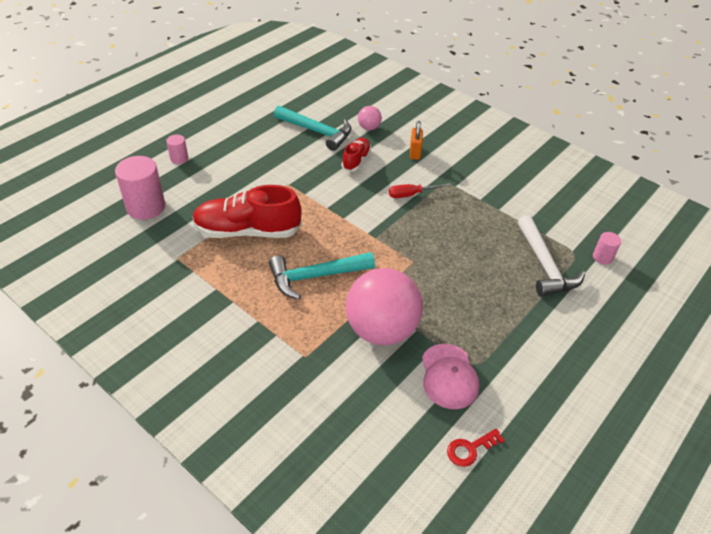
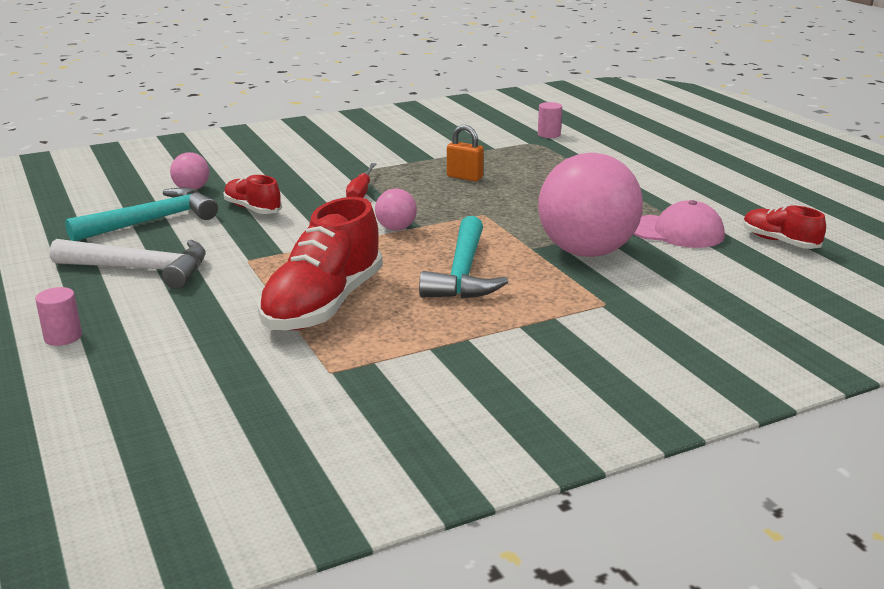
camera: 65 degrees left, 20 degrees down
pink cylinder [115,156,165,220] -> none
orange padlock [410,121,423,160] -> orange padlock moved to [447,125,484,181]
red key [447,429,505,467] -> red shoe [743,205,826,249]
white hammer [518,215,585,297] -> white hammer moved to [50,239,206,289]
none -> pink ball [375,189,417,231]

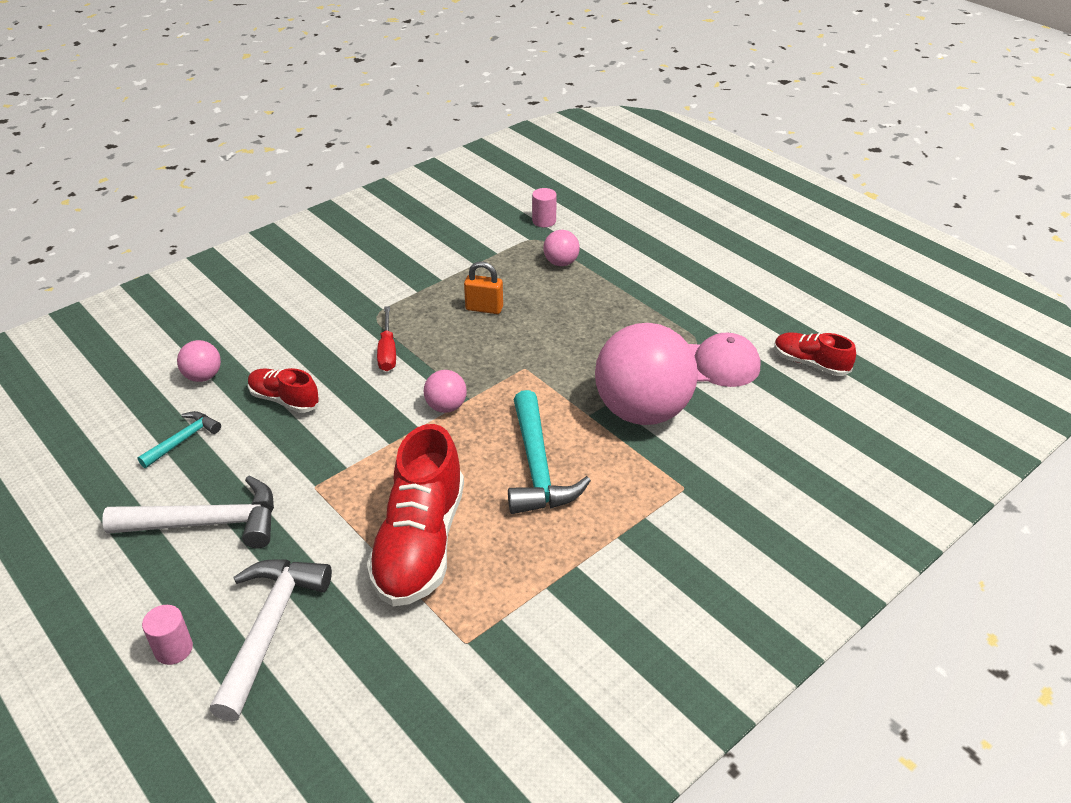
camera: 15 degrees left, 15 degrees up
turquoise hammer [65,187,218,241] -> turquoise hammer [137,411,221,468], size x0.55
none -> white hammer [209,559,332,722]
none -> pink ball [543,230,580,266]

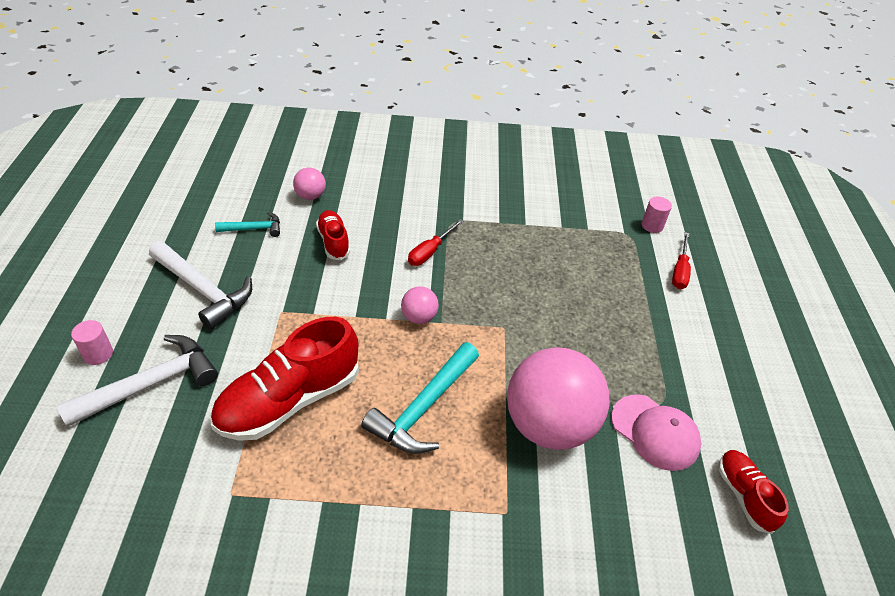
camera: 40 degrees right, 5 degrees up
orange padlock [464,261,503,314] -> none
pink ball [543,230,580,266] -> none
none -> red screwdriver [672,232,691,289]

